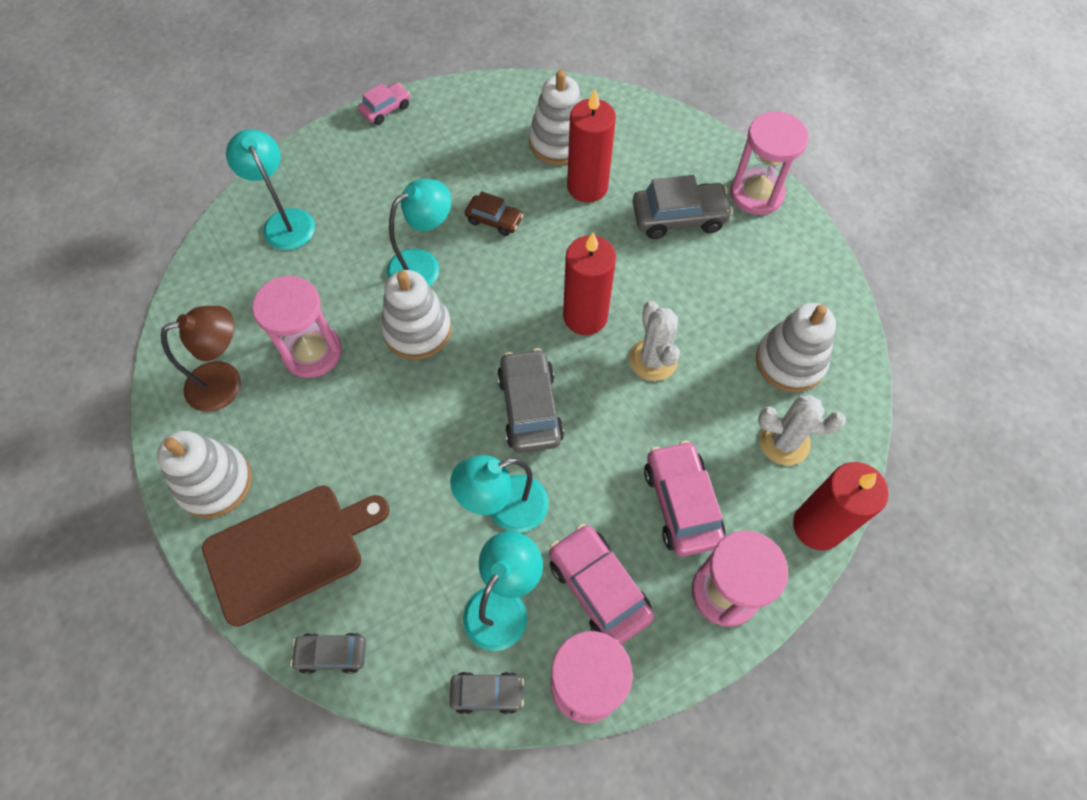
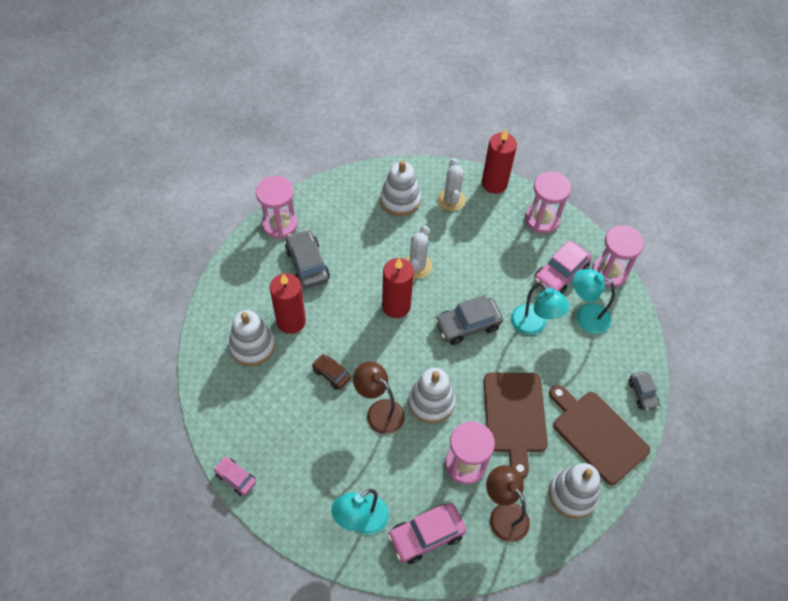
camera: 105 degrees left, 5 degrees down
turquoise lamp [386,179,451,286] -> brown lamp [353,362,405,434]
grey car [449,672,524,714] -> none
brown car [465,191,523,236] -> brown car turned 60 degrees counterclockwise [312,354,351,390]
white cactus [629,301,680,381] -> white cactus turned 45 degrees counterclockwise [405,226,432,279]
pink car [644,440,725,557] -> pink car moved to [388,503,466,564]
none -> brown cutting board [484,373,548,479]

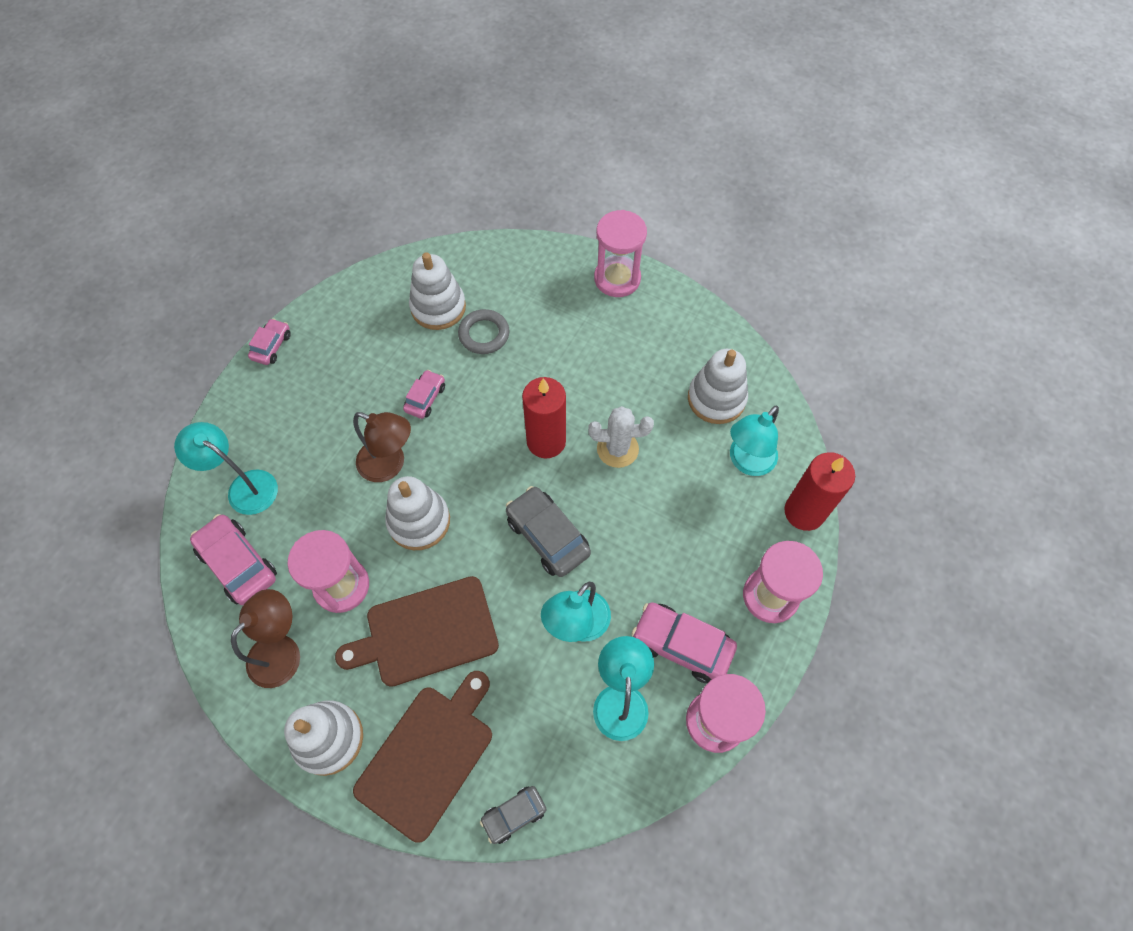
camera: 75 degrees right, 5 degrees up
red candle [270,273,306,334] -> grey ring [458,309,509,354]
grey car [285,229,330,289] -> none
brown car [312,354,351,390] -> pink car [403,370,445,419]
brown lamp [353,362,405,434] -> brown lamp turned 90 degrees clockwise [353,412,411,482]
white cactus [438,158,466,211] -> turquoise lamp [730,405,779,476]

